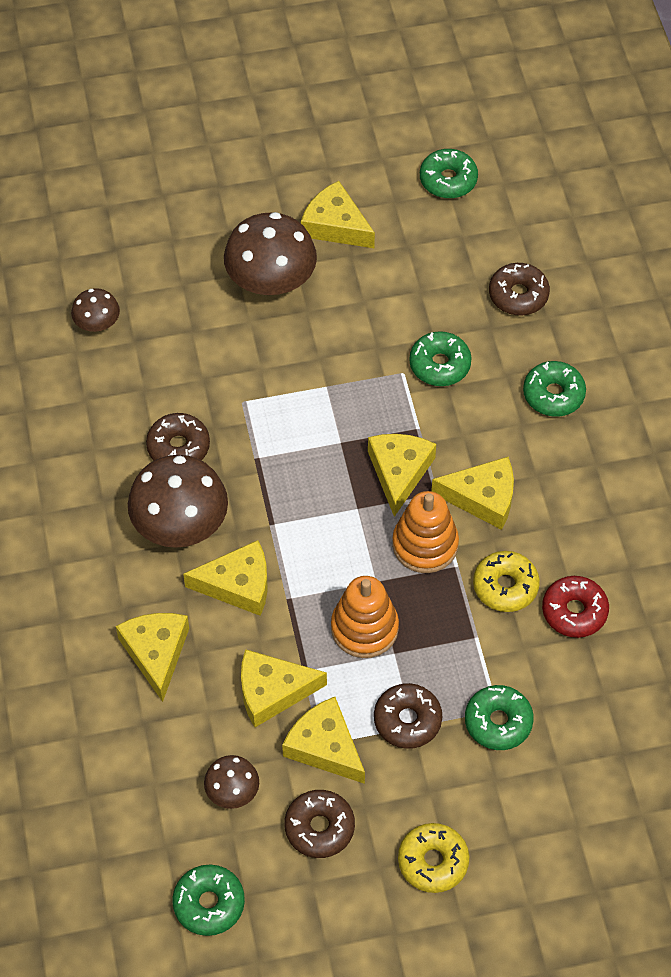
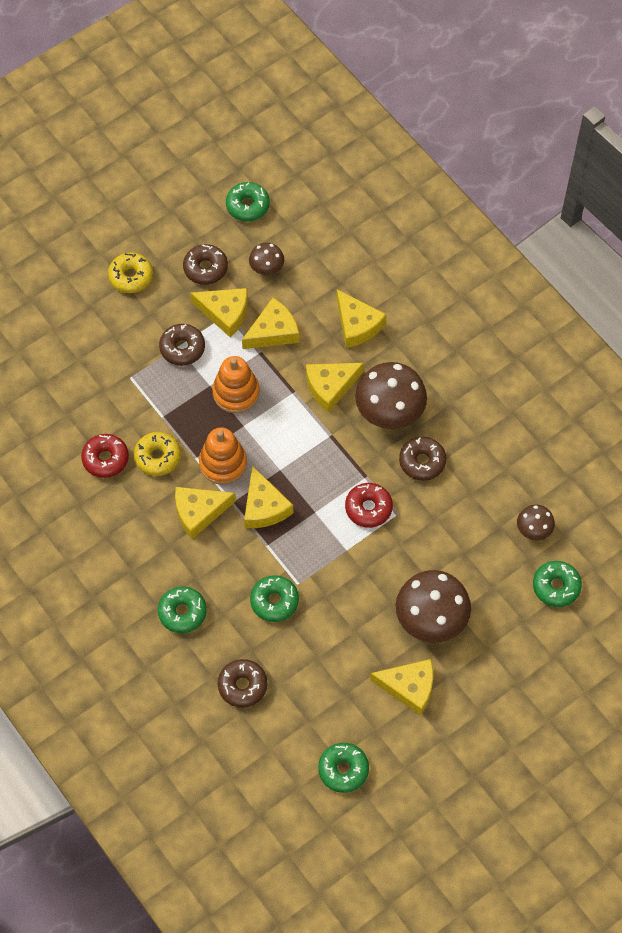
camera: 155 degrees right, 5 degrees up
green donut [465,685,534,750] -> green donut moved to [533,561,582,607]
none -> red donut [345,483,393,528]

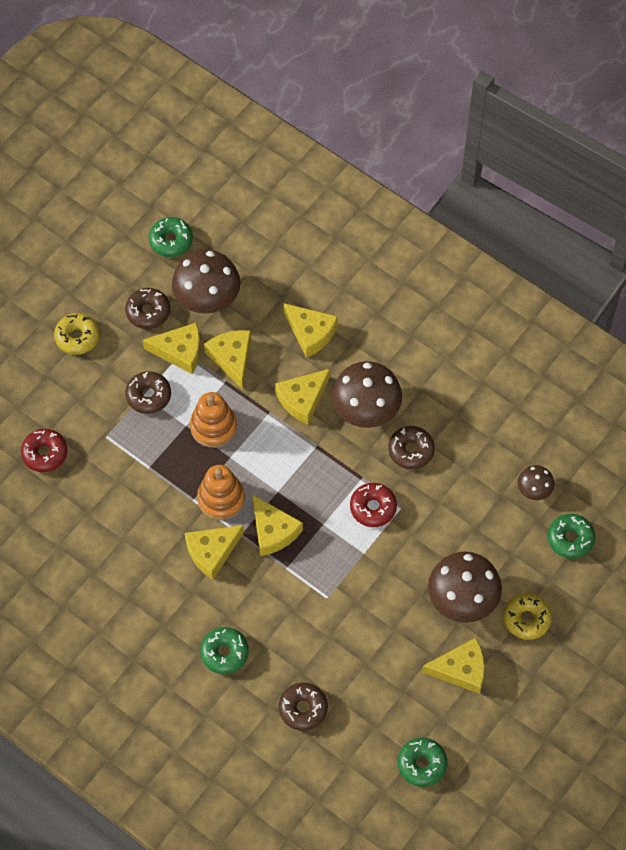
camera: 15 degrees left, 0 degrees up
red donut [81,434,129,478] -> red donut moved to [21,429,67,472]
yellow donut [134,432,181,476] -> yellow donut moved to [504,593,552,640]
yellow cheese [242,298,299,349] -> yellow cheese turned 60 degrees counterclockwise [204,330,251,389]
brown mushroom [249,243,284,275] -> brown mushroom [172,250,241,314], size x1.93
green donut [250,575,299,622] -> none

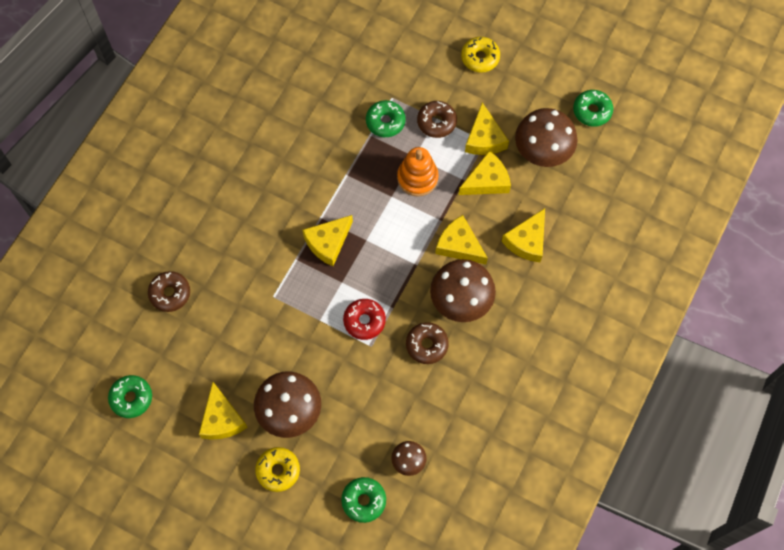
camera: 80 degrees right, 5 degrees up
red donut [21,429,67,472] -> none
brown donut [125,288,170,329] -> none
yellow cheese [185,525,244,580] -> none
orange stacking toy [197,465,245,520] -> none
green donut [200,627,249,674] -> green donut moved to [366,100,406,137]

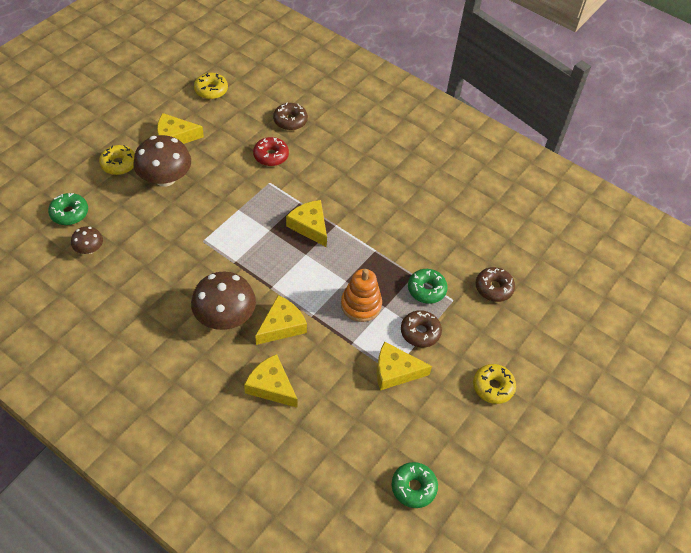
camera: 95 degrees right, 15 degrees down
green donut [108,375,152,418] -> yellow donut [194,73,228,99]
red donut [343,299,386,340] -> red donut moved to [253,137,289,166]
brown donut [406,322,449,364] -> brown donut moved to [476,267,515,302]
yellow cheese [459,151,511,195] -> none
brown mushroom [515,108,577,167] -> none

